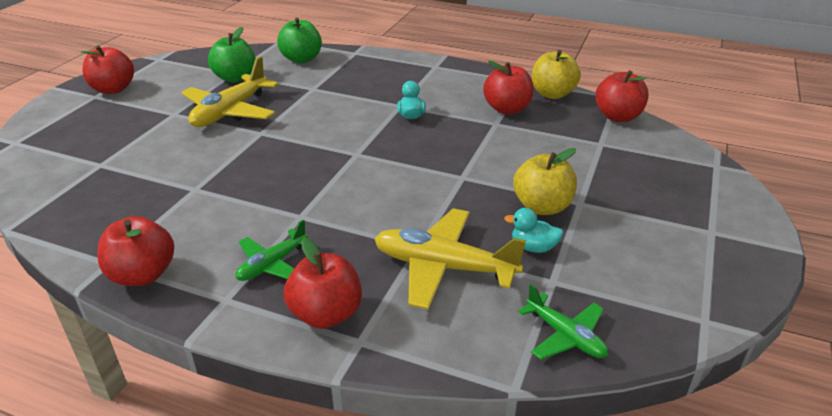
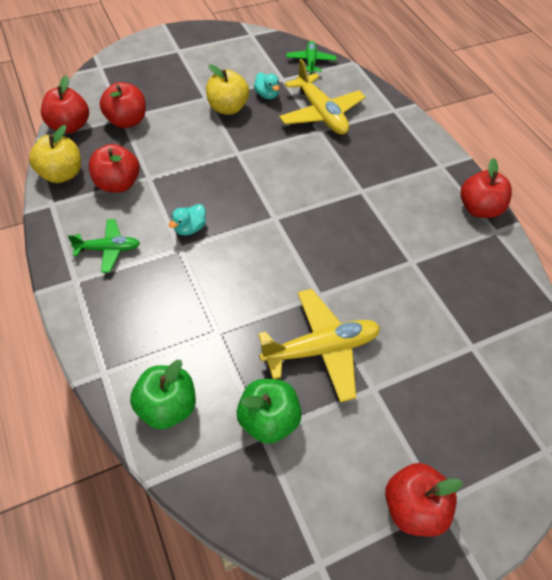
camera: 140 degrees left, 20 degrees up
green plane [236,220,307,281] -> green plane moved to [68,219,140,273]
red apple [284,237,362,329] -> red apple moved to [100,82,146,128]

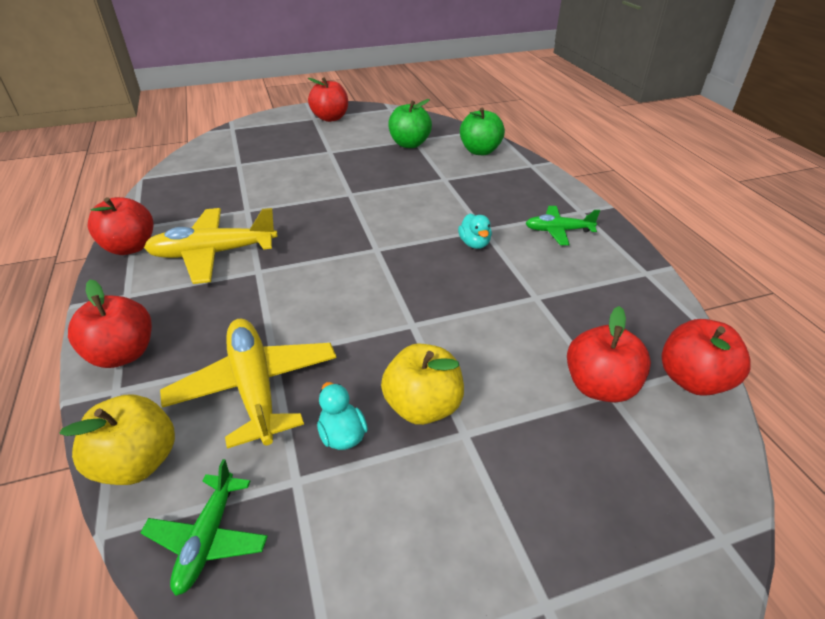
camera: 170 degrees left, 15 degrees down
yellow apple [29,125,81,183] -> yellow apple moved to [59,394,175,485]
red apple [89,144,140,193] -> red apple moved to [68,280,152,368]
turquoise duck [169,204,206,235] -> turquoise duck turned 120 degrees clockwise [458,214,492,249]
yellow plane [258,289,380,403] -> yellow plane moved to [144,208,278,284]

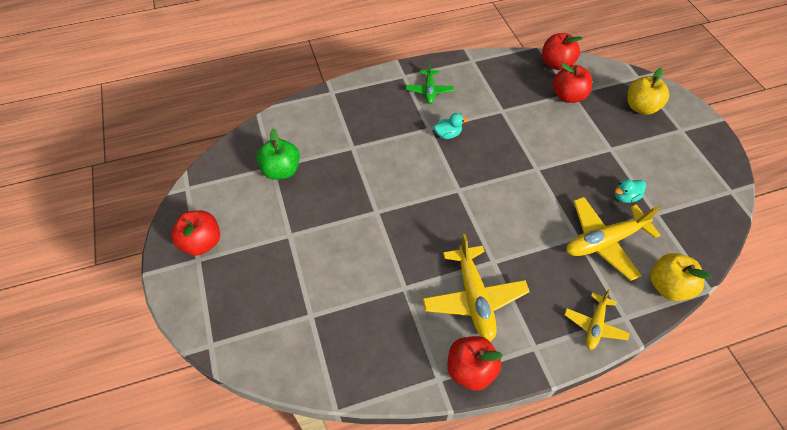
camera: 90 degrees left, 15 degrees up
red apple [68,280,152,368] -> yellow plane [564,289,630,350]
green plane [140,459,268,596] -> none
yellow apple [381,343,464,425] -> yellow apple moved to [627,68,669,115]
green apple [460,108,505,155] -> none

